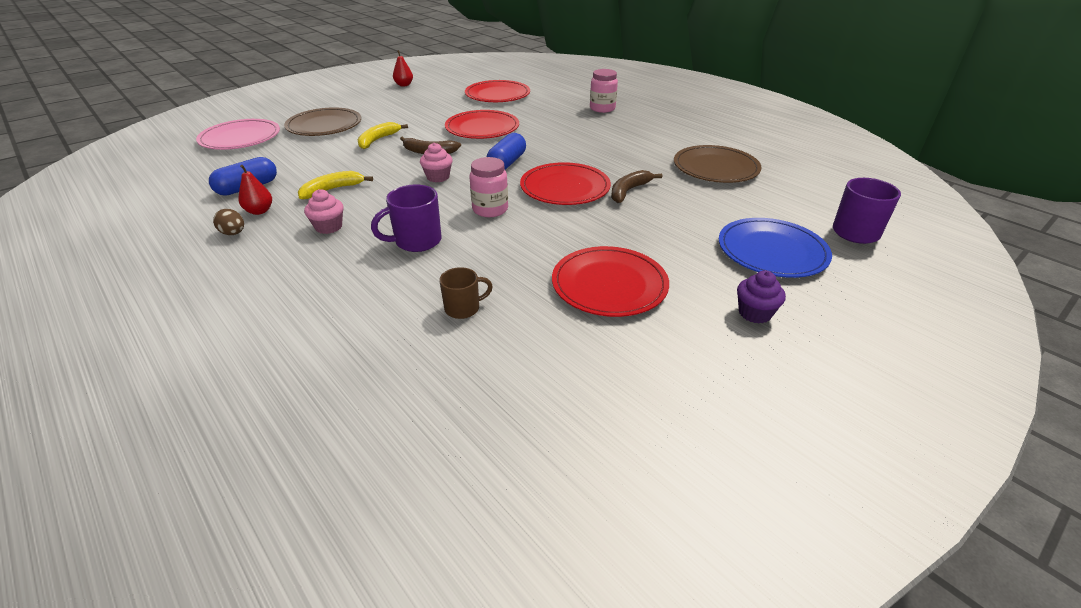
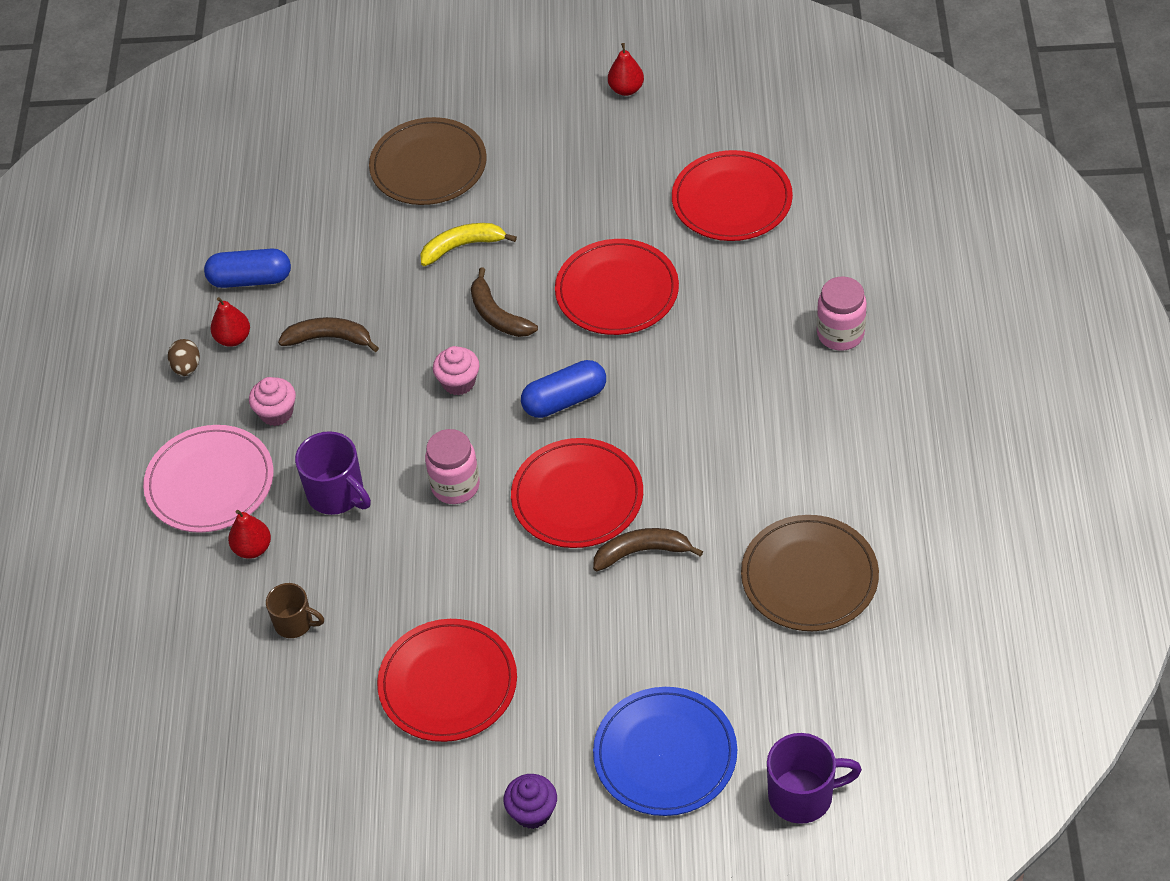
camera: 45 degrees right, 15 degrees up
pink plate [196,119,280,150] -> pink plate moved to [143,425,274,533]
yellow banana [298,171,373,199] -> brown banana [278,317,379,352]
purple mug [371,185,442,252] -> purple mug turned 150 degrees counterclockwise [295,431,371,515]
none -> red pear [228,510,271,559]

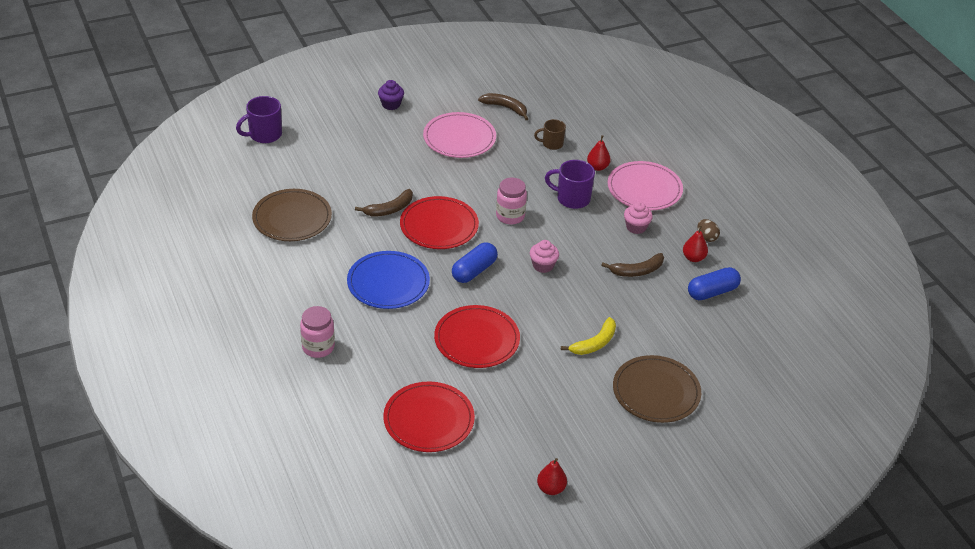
camera: 150 degrees right, 10 degrees down
red plate [377,619,517,742] -> pink plate [423,112,496,158]
brown banana [471,268,538,337] -> brown banana moved to [478,93,528,120]
blue plate [593,687,737,816] -> blue plate moved to [347,251,430,309]

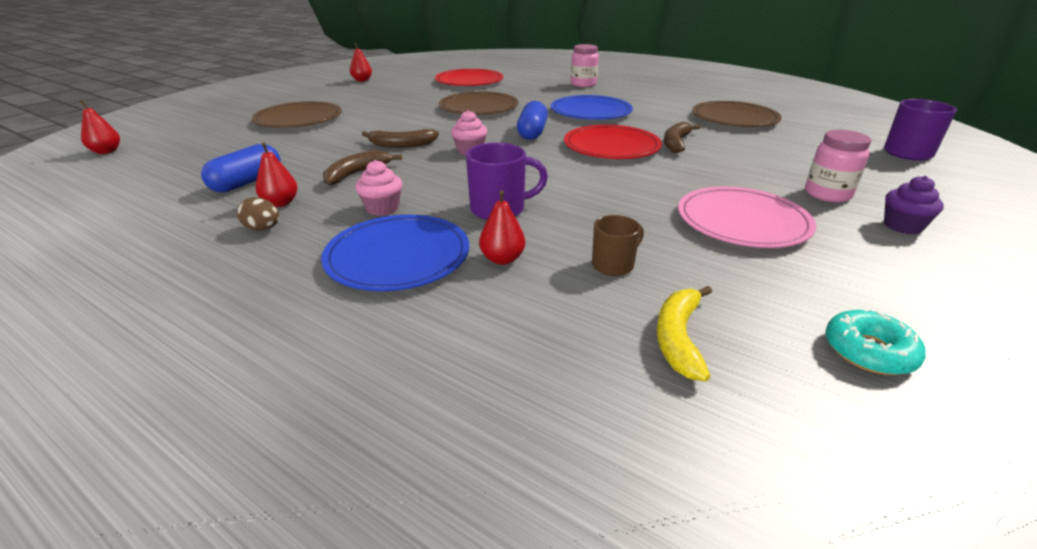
camera: 150 degrees right, 10 degrees down
red plate [434,305,520,368] -> brown plate [439,91,519,115]
brown banana [478,93,528,120] -> brown banana moved to [362,129,439,148]
pink jar [496,178,527,225] -> pink jar moved to [805,130,871,202]
yellow banana [561,317,616,355] -> yellow banana moved to [657,286,712,381]
pink plate [608,161,683,210] -> blue plate [321,215,469,291]
none -> red pear [79,100,120,154]
none -> turquoise donut [826,308,926,375]

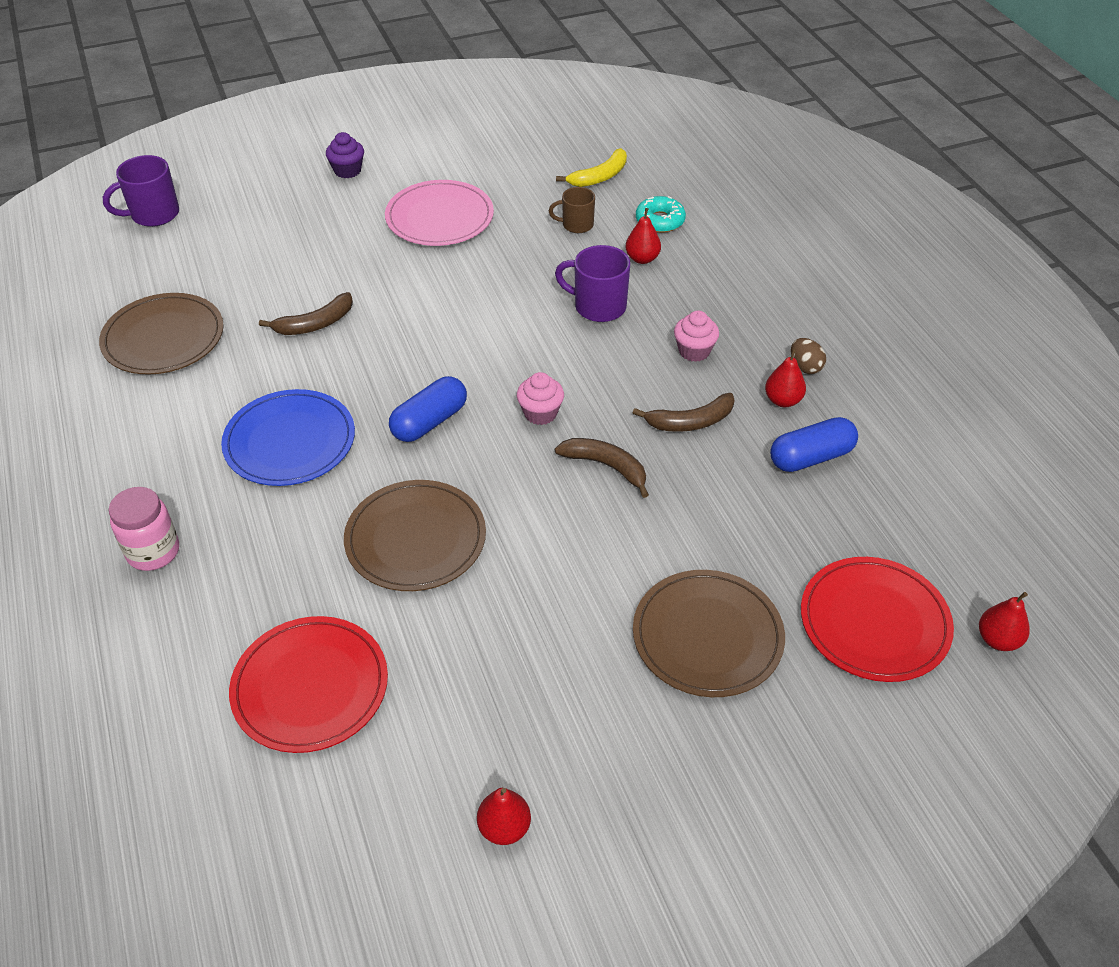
camera: 145 degrees left, 15 degrees up
blue plate [321,215,469,291] -> none
red plate [564,125,662,159] -> red plate moved to [801,557,954,682]
pink jar [805,130,871,202] -> none
turquoise donut [826,308,926,375] -> turquoise donut moved to [636,196,686,233]

